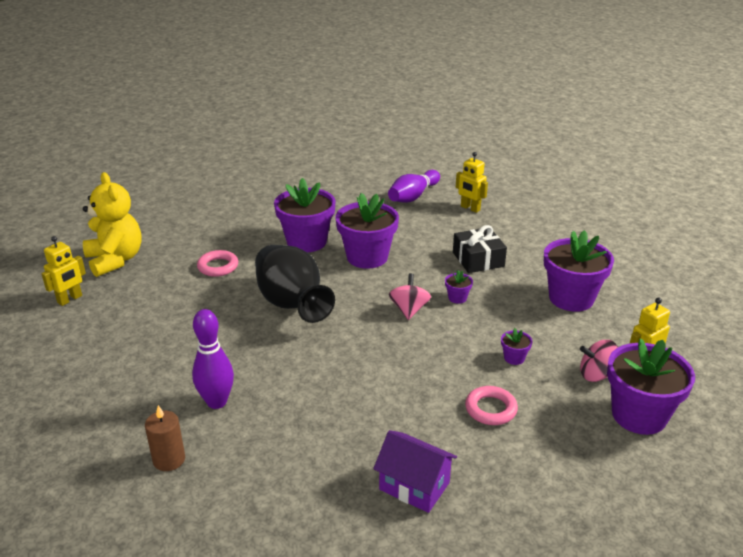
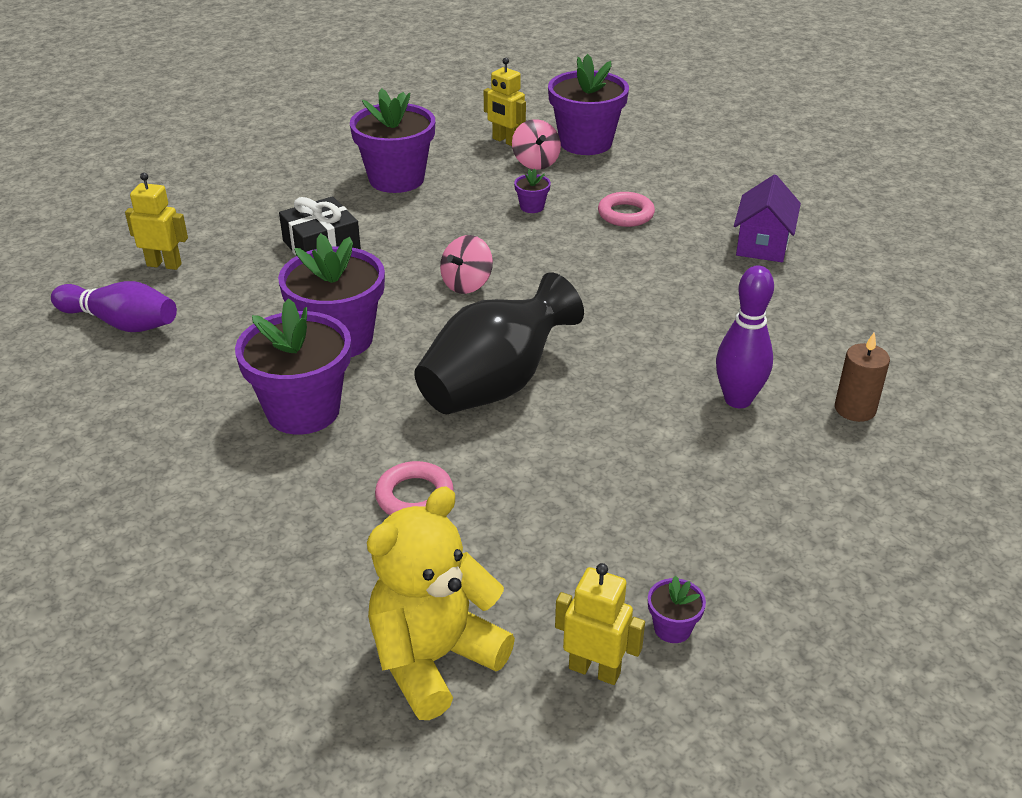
camera: 105 degrees left, 5 degrees up
pink spinning top [389,273,431,320] -> pink spinning top turned 45 degrees counterclockwise [440,235,493,294]
purple flower pot [445,270,473,304] -> purple flower pot moved to [648,576,706,643]
yellow robot [456,152,488,213] -> yellow robot turned 105 degrees counterclockwise [125,173,188,270]

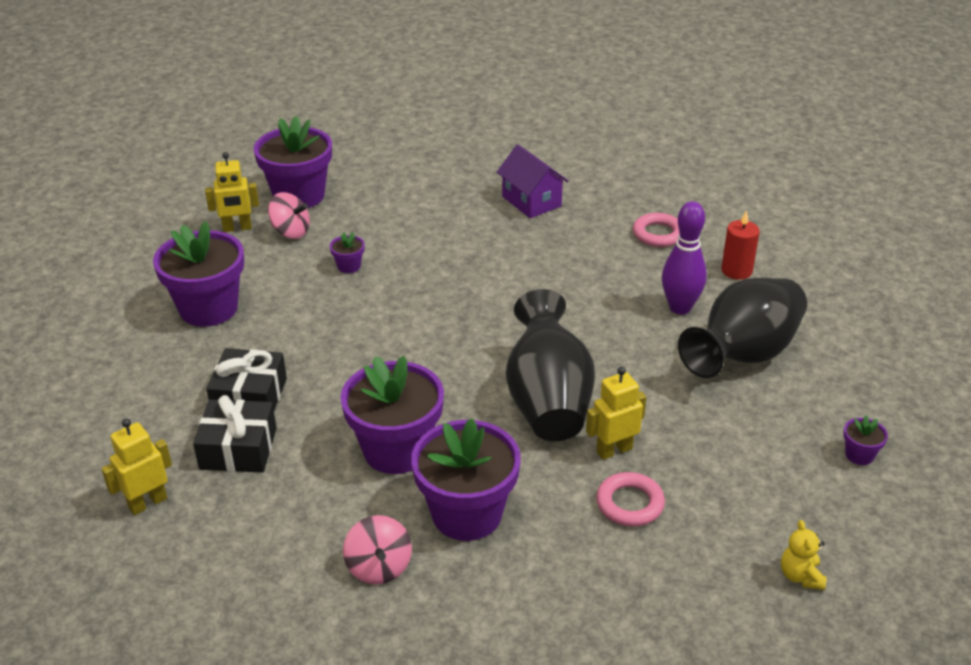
camera: 50 degrees left, 0 degrees up
purple bowling pin [51,281,177,332] -> none
yellow teddy bear [367,486,515,720] -> yellow teddy bear [781,520,826,590], size x0.43
pink spinning top [440,235,493,294] -> pink spinning top moved to [343,515,412,584]
yellow robot [555,563,645,685] -> yellow robot moved to [586,367,646,460]
pink ring [598,192,655,227] -> pink ring moved to [633,213,680,247]
brown candle [835,332,890,422] -> red candle [721,210,760,280]
none -> black gift [193,395,276,473]
none -> black vase [678,278,807,378]

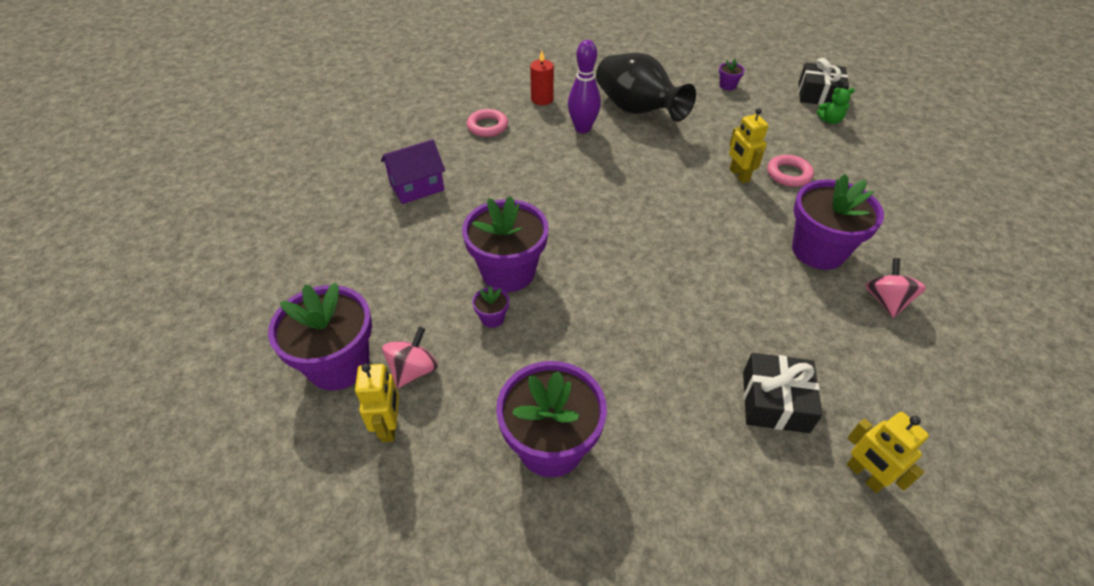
camera: 85 degrees left, 10 degrees up
black gift [206,348,287,410] -> black gift moved to [799,58,849,105]
purple flower pot [340,356,444,474] -> purple flower pot moved to [462,196,549,292]
pink spinning top [343,515,412,584] -> pink spinning top turned 75 degrees counterclockwise [865,258,926,318]
black vase [506,289,595,442] -> none
yellow teddy bear [781,520,826,590] -> green teddy bear [816,88,855,124]

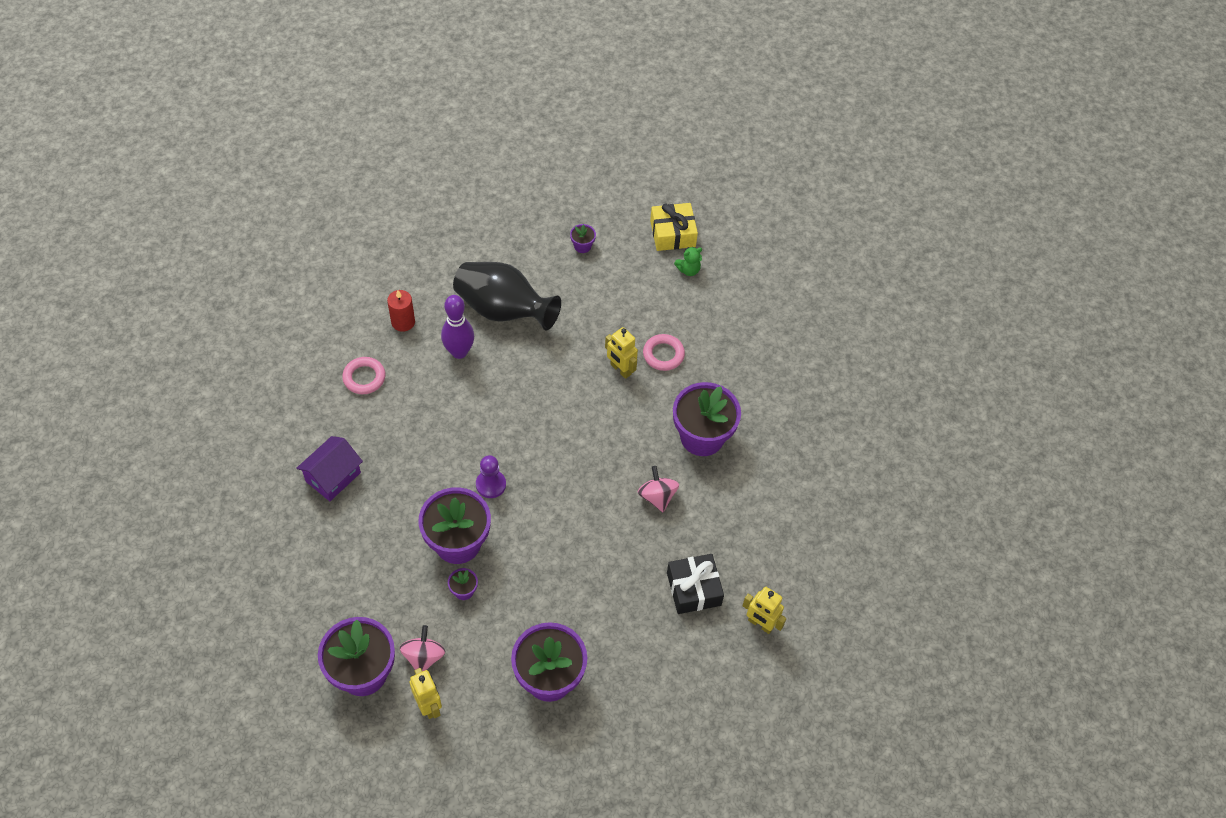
camera: 25 degrees left, 10 degrees up
black gift [799,58,849,105] -> yellow gift [650,203,698,251]
pink spinning top [865,258,926,318] -> pink spinning top moved to [638,466,679,512]
none -> purple pawn [476,455,506,498]

